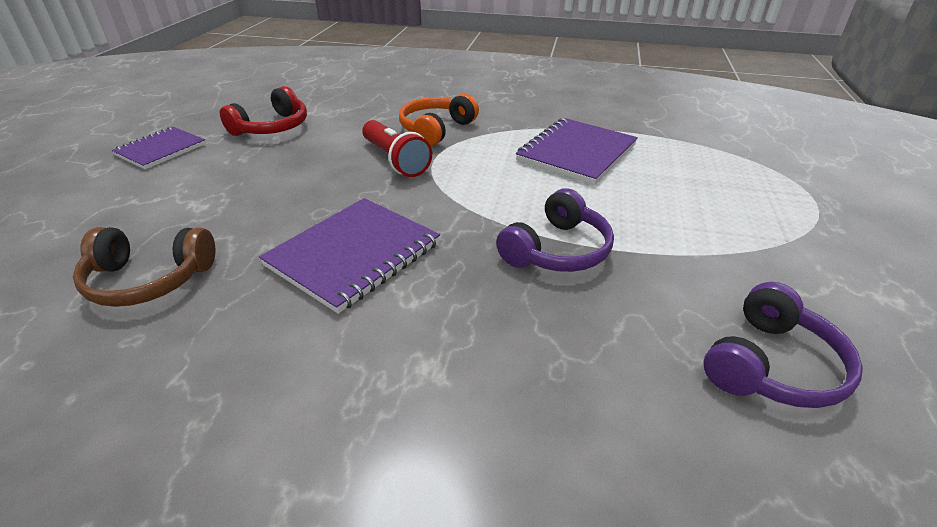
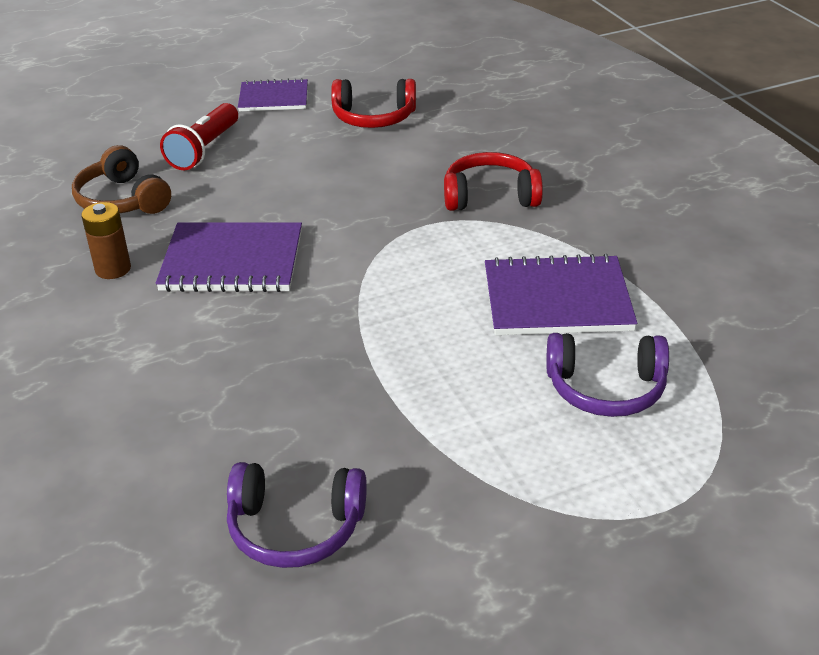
camera: 55 degrees right, 0 degrees up
red flashlight [362,120,432,177] -> red flashlight moved to [160,103,238,170]
orange headphones [399,93,479,146] -> red headphones [444,152,543,211]
purple headphones [496,188,614,272] -> purple headphones moved to [546,333,669,417]
none -> brown battery [81,202,131,279]

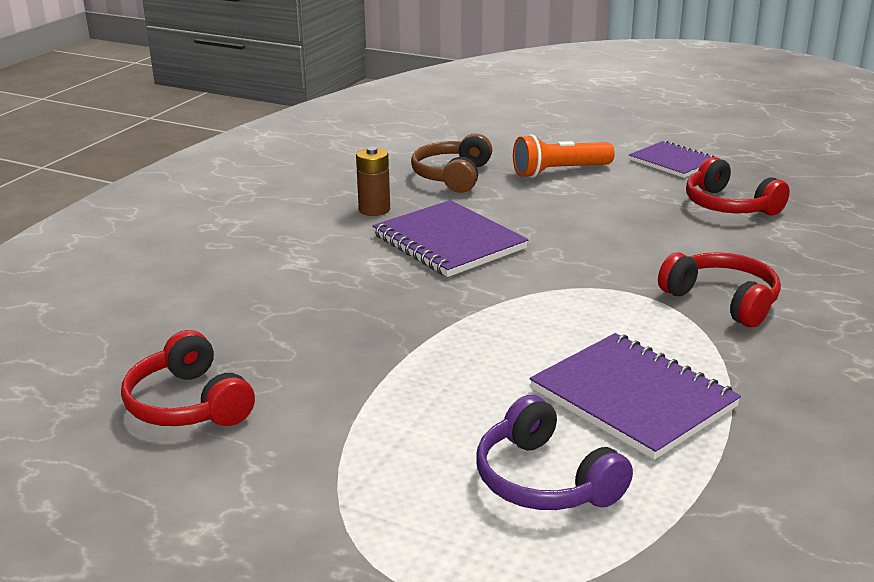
camera: 50 degrees right, 10 degrees down
red flashlight [160,103,238,170] -> orange flashlight [513,135,615,178]
purple headphones [227,462,367,568] -> red headphones [121,330,255,426]

